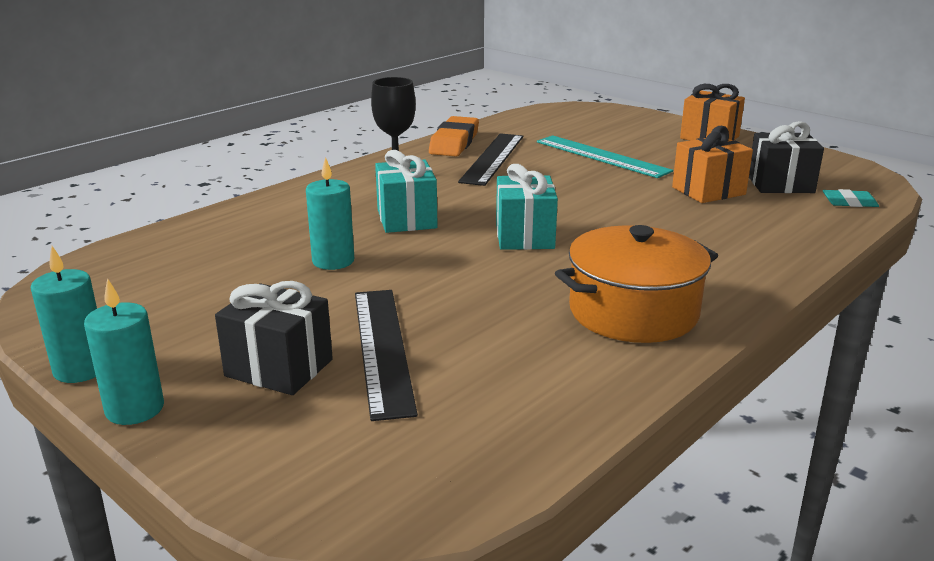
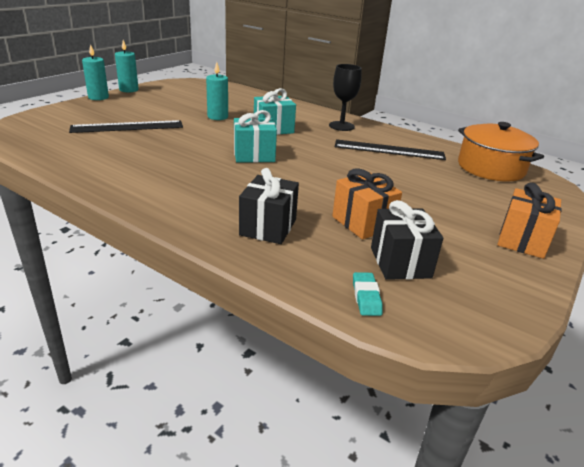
camera: 80 degrees right, 5 degrees up
black gift [215,281,333,395] -> black gift moved to [239,168,299,244]
orange eraser [429,116,479,157] -> none
turquoise ruler [537,135,673,178] -> none
orange pot [555,225,718,343] -> orange pot moved to [458,122,544,182]

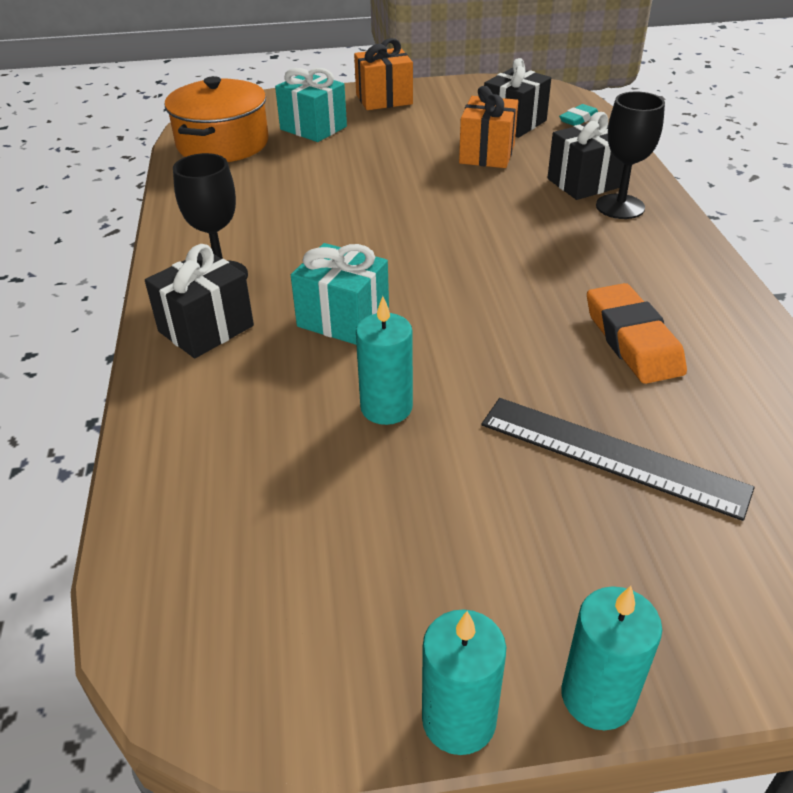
camera: 130 degrees left, 10 degrees up
turquoise gift [234,110,277,163] -> turquoise gift moved to [275,68,347,142]
black ruler [335,139,446,160] -> none
none -> black gift [145,244,254,358]
none -> orange eraser [587,283,687,384]
none -> black goblet [596,92,665,219]

